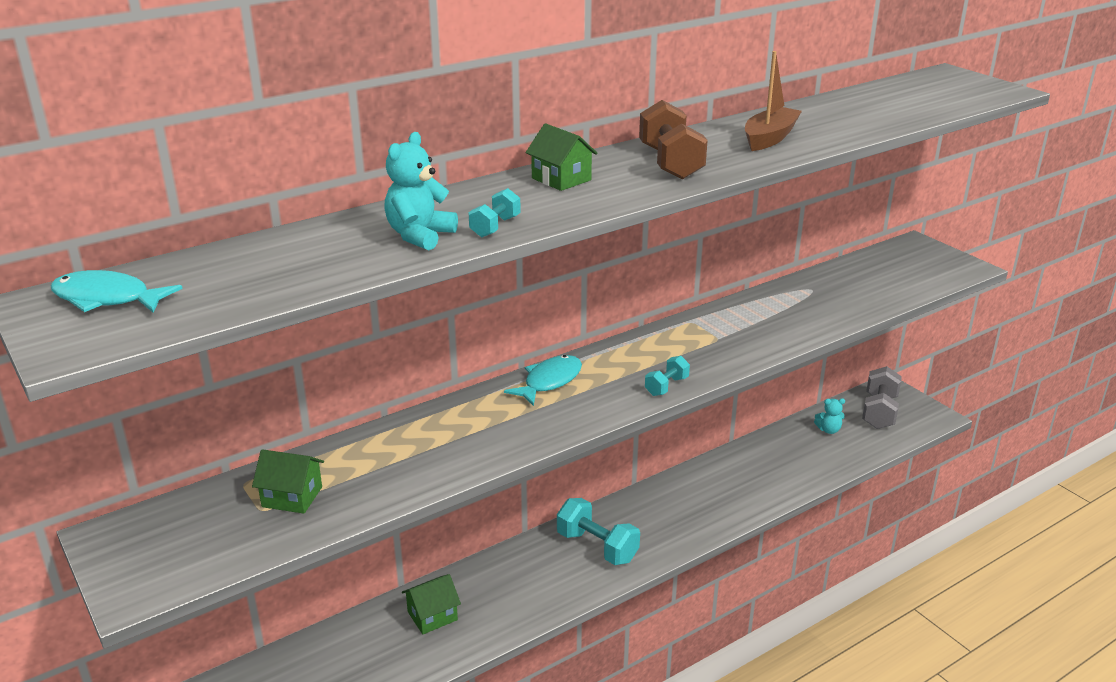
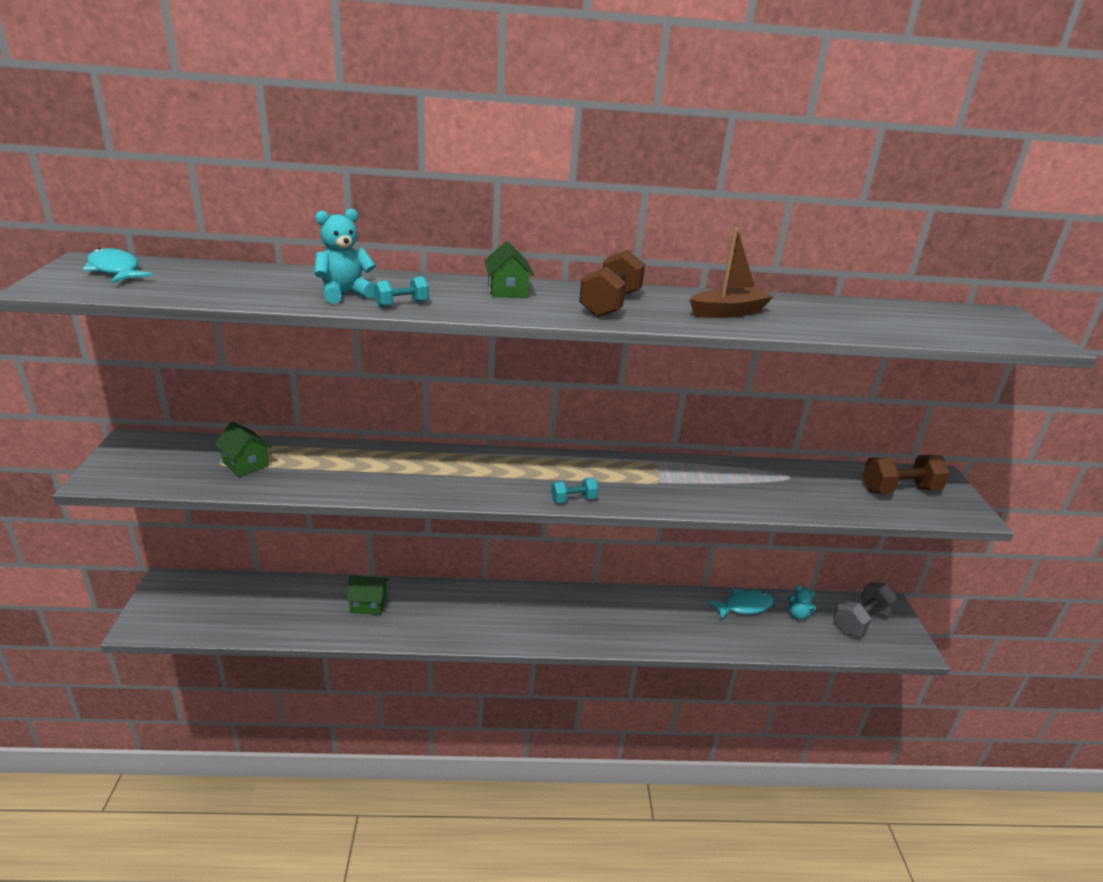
camera: 30 degrees right, 0 degrees up
turquoise fish [504,355,582,406] -> turquoise fish moved to [707,589,774,620]
turquoise dumbbell [557,498,640,565] -> none
none -> brown dumbbell [863,455,950,494]

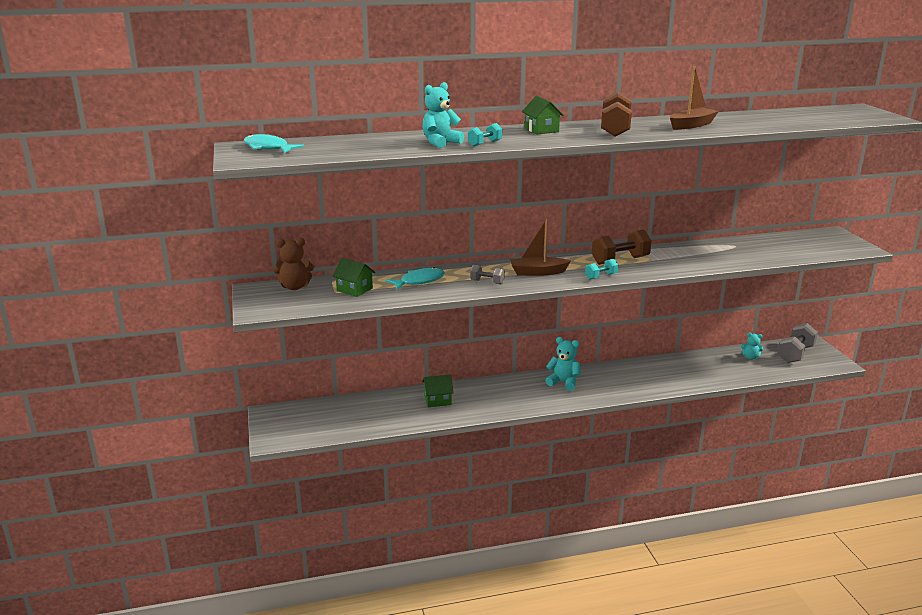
camera: 10 degrees left, 5 degrees down
turquoise fish [707,589,774,620] -> turquoise fish moved to [385,267,445,290]
brown dumbbell [863,455,950,494] -> brown dumbbell moved to [592,230,652,265]
none -> brown teddy bear [273,238,314,290]
none -> grey dumbbell [470,265,505,285]
none -> brown boat [510,219,571,276]
none -> turquoise teddy bear [545,337,580,391]

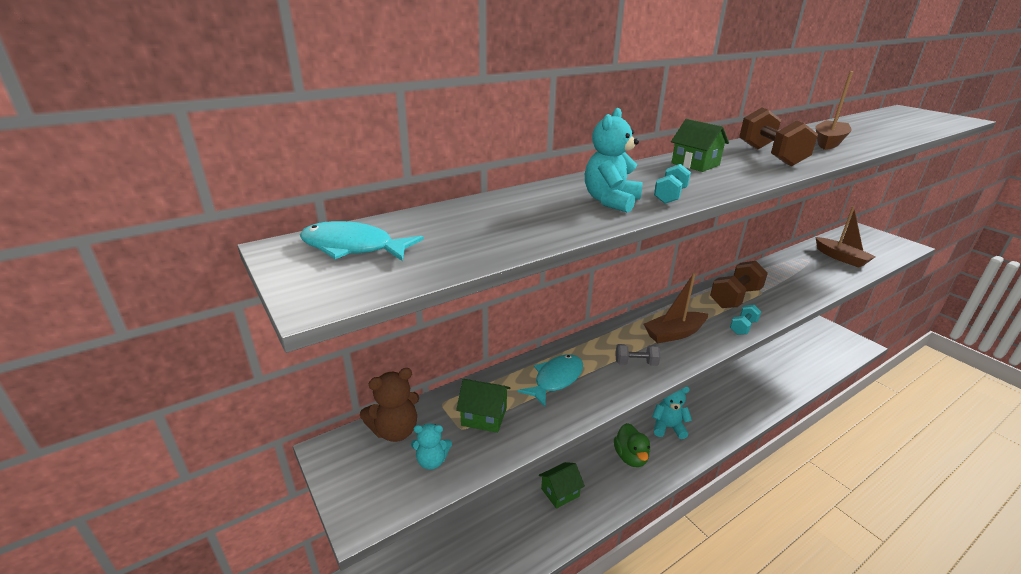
camera: 20 degrees left, 5 degrees up
turquoise teddy bear [741,333,764,360] -> turquoise teddy bear moved to [411,423,452,470]
grey dumbbell [777,323,818,363] -> none
none -> green duck [614,423,650,467]
none -> brown boat [816,207,876,268]

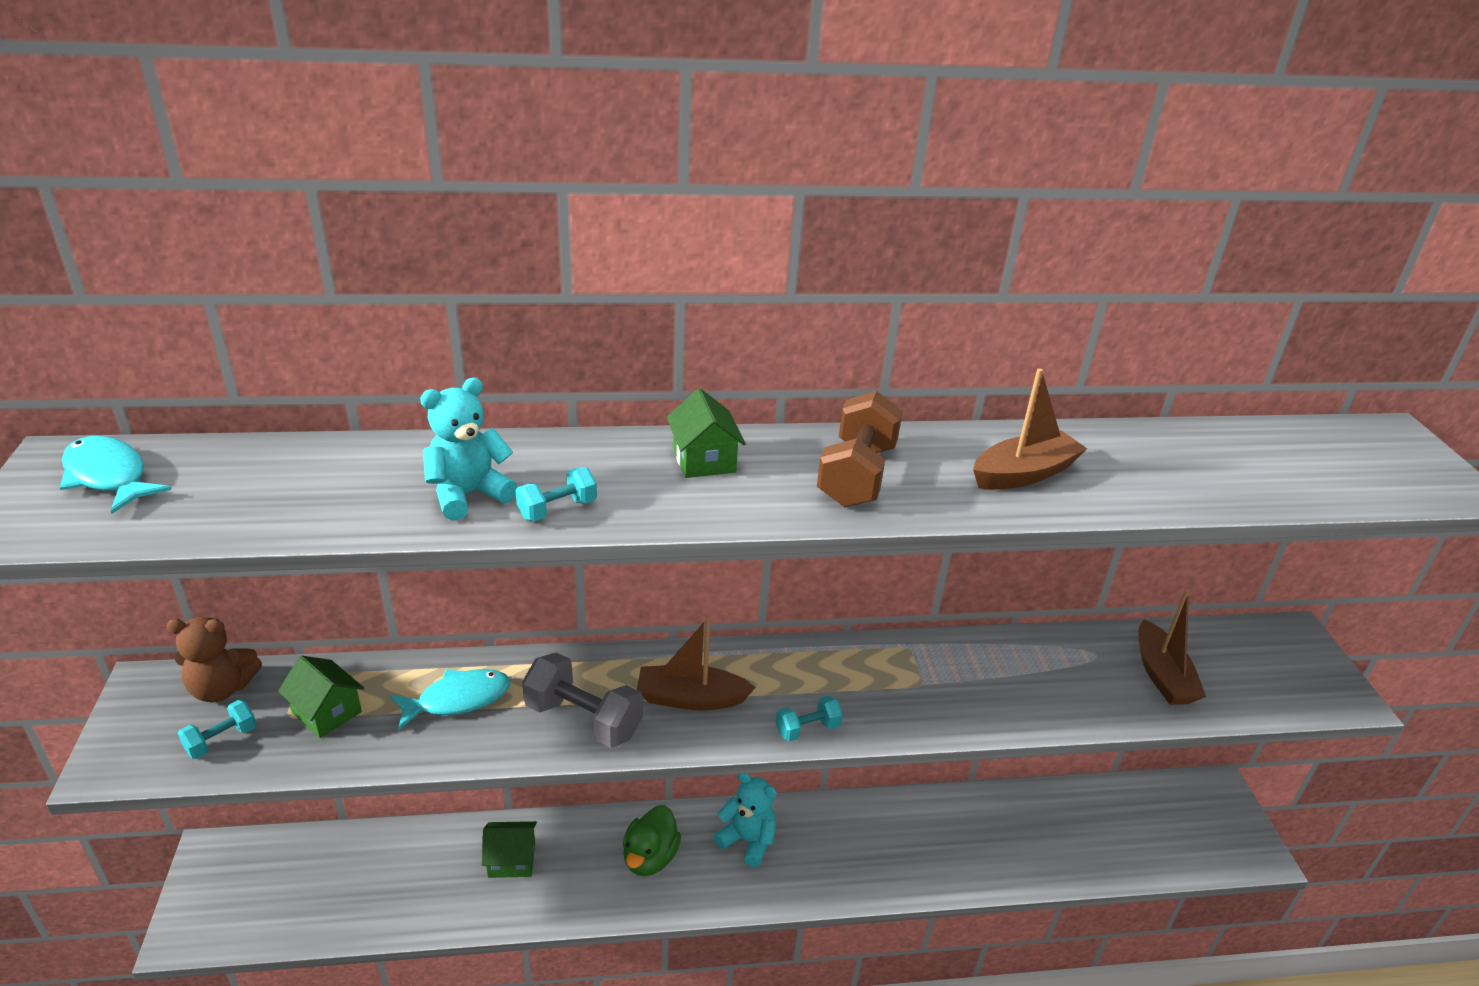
camera: 25 degrees right, 5 degrees up
turquoise teddy bear [411,423,452,470] -> turquoise dumbbell [178,700,257,759]
grey dumbbell [615,344,660,366] -> grey dumbbell [522,652,643,748], size x1.83
brown dumbbell [710,261,768,308] -> none

